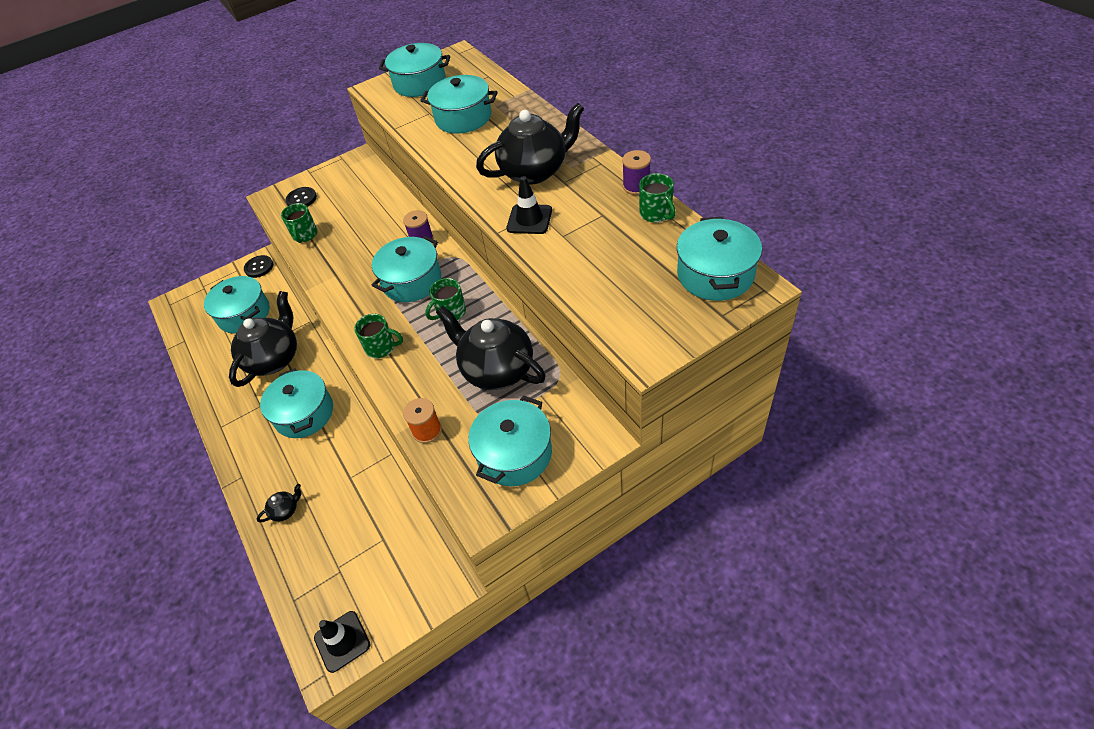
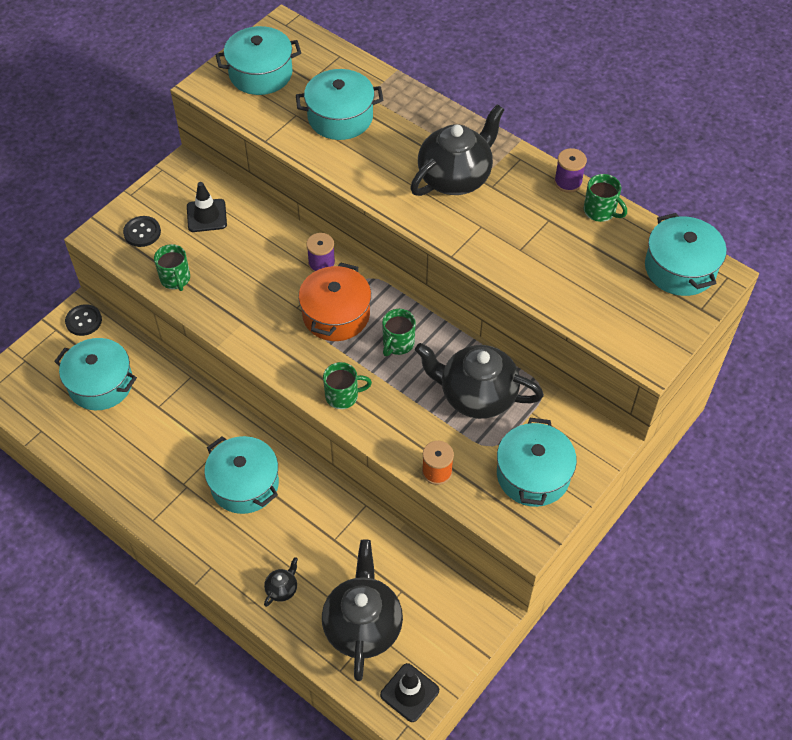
camera: 25 degrees left, 5 degrees up
black teapot [229,291,297,387] -> black teapot moved to [322,539,403,681]
turquoise pot [372,236,441,302] -> orange pot [298,262,371,341]
black traffic cone [507,176,552,234] -> black traffic cone moved to [187,182,227,232]

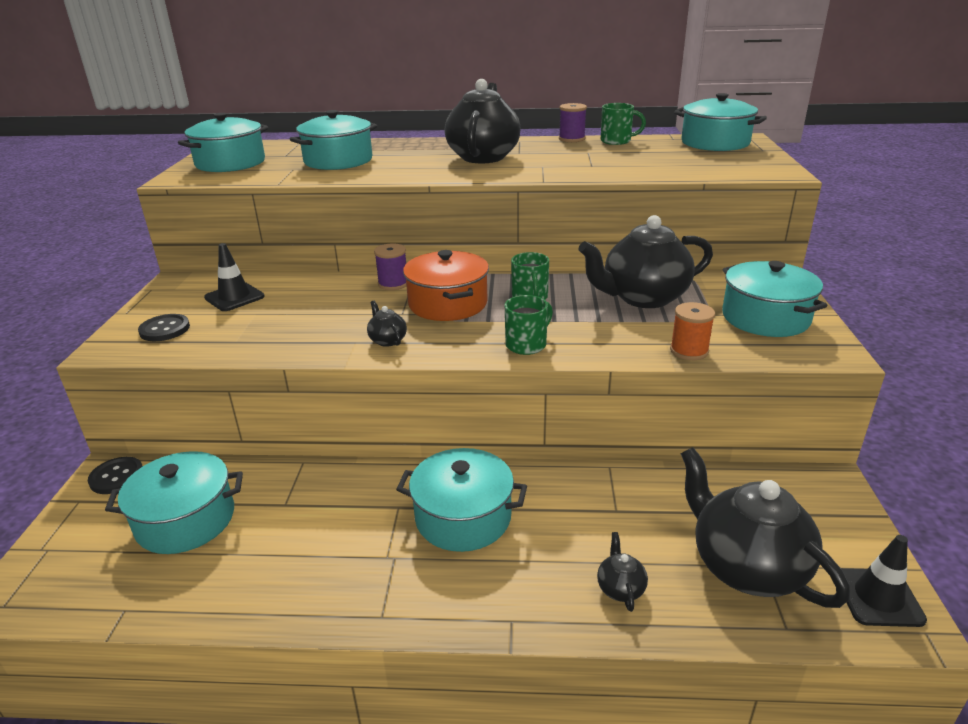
camera: 35 degrees left, 25 degrees down
green mug [154,244,190,291] -> none
none -> black teapot [367,301,407,347]

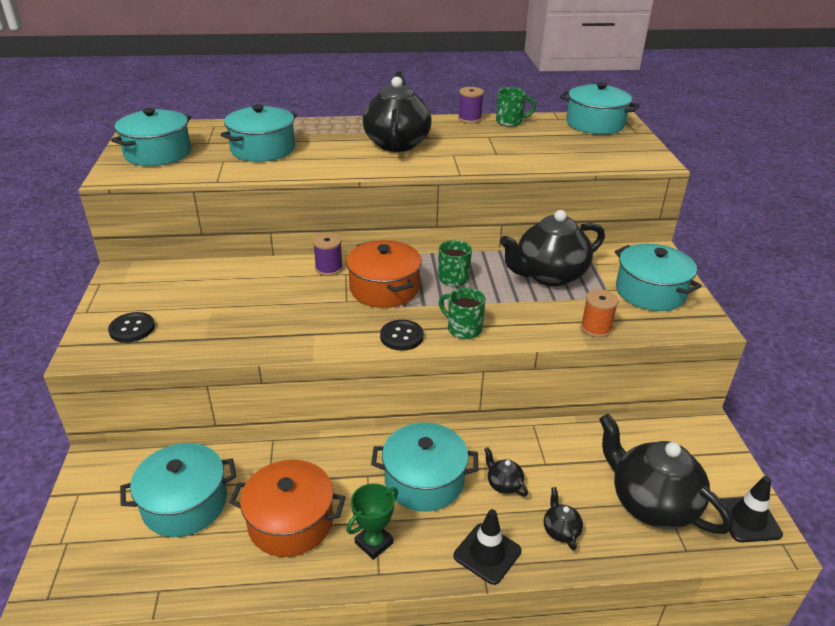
camera: 10 degrees left, 5 degrees up
black button [88,457,143,494] -> black button moved to [380,320,424,351]
black traffic cone [204,243,264,311] -> black traffic cone moved to [454,509,521,585]
black teapot [367,301,407,347] -> black teapot moved to [484,447,528,497]
green mug [505,295,553,355] -> green mug turned 90 degrees counterclockwise [439,288,485,339]
none -> orange pot [229,460,346,557]
none -> green trophy [347,483,398,560]

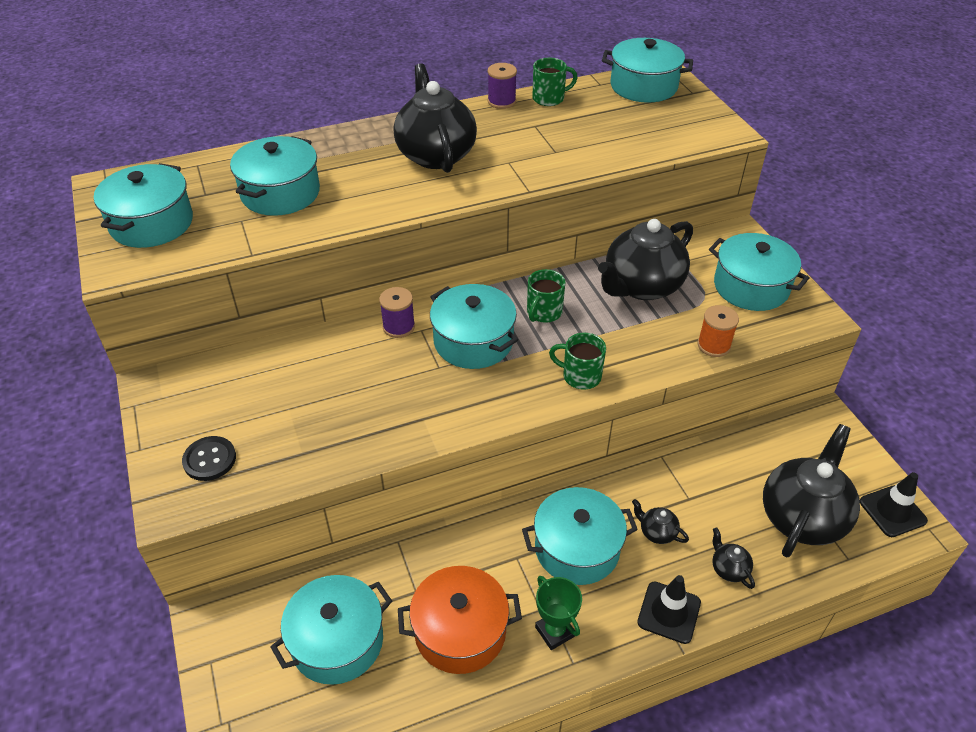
camera: 15 degrees left, 10 degrees up
orange pot [346,240,422,308] -> turquoise pot [430,284,518,369]
green trophy [347,483,398,560] -> green trophy turned 60 degrees counterclockwise [535,576,582,650]
black button [380,320,424,351] -> none
green mug [438,240,472,286] -> green mug turned 60 degrees clockwise [527,269,566,323]
black teapot [599,414,733,534] -> black teapot turned 90 degrees clockwise [763,424,860,557]

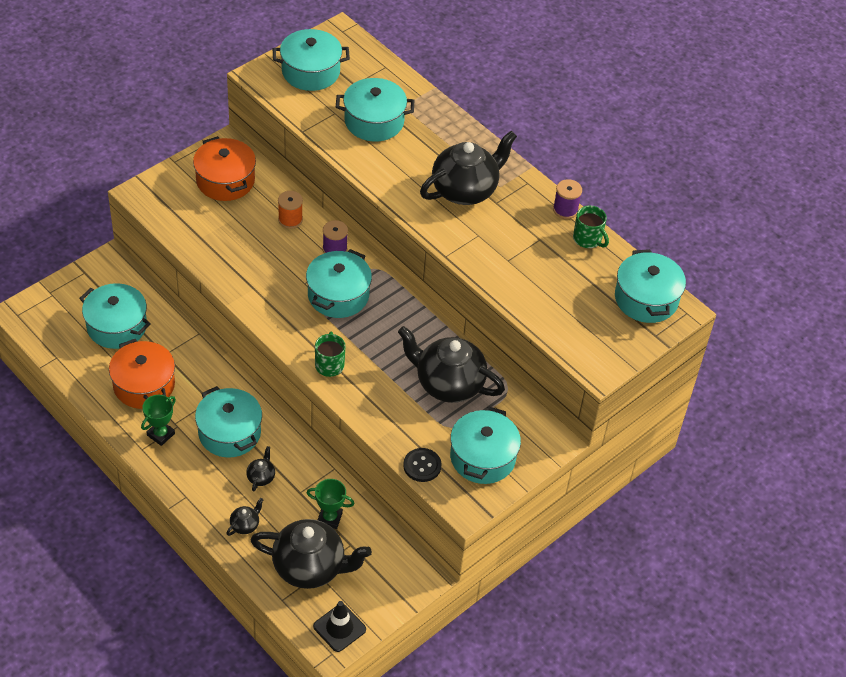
camera: 65 degrees right, 5 degrees up
black button [182,436,236,481] -> black button moved to [403,448,441,482]
green mug [527,269,566,323] -> none
black traffic cone [637,575,701,644] -> none
orange spool [697,305,739,357] -> orange spool moved to [278,191,303,229]
none -> orange pot [193,136,256,201]
none -> green trophy [307,479,354,529]

